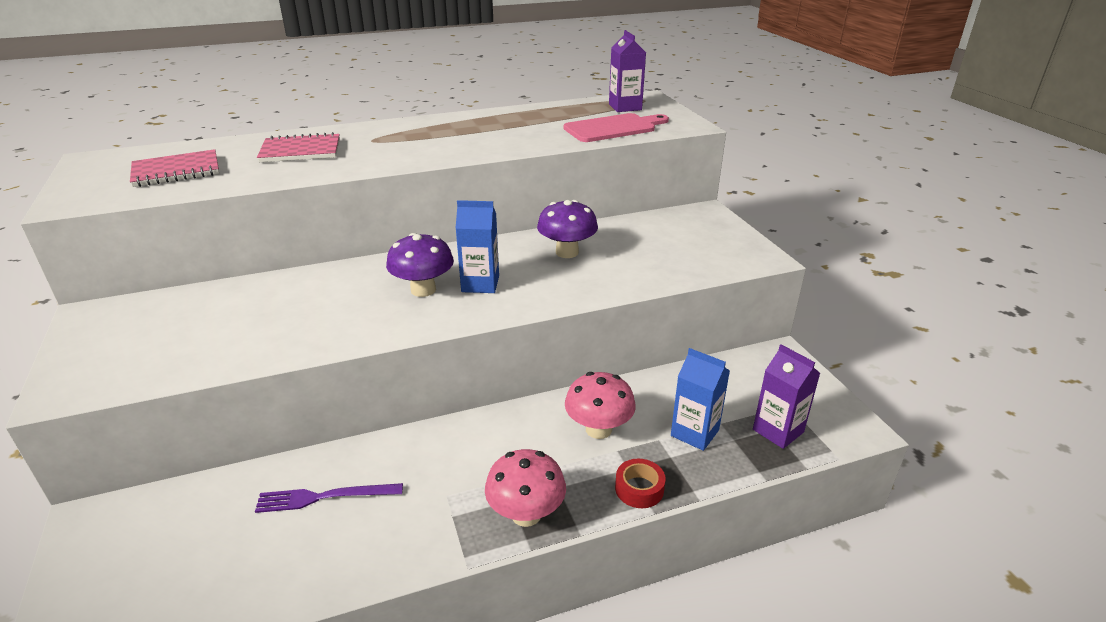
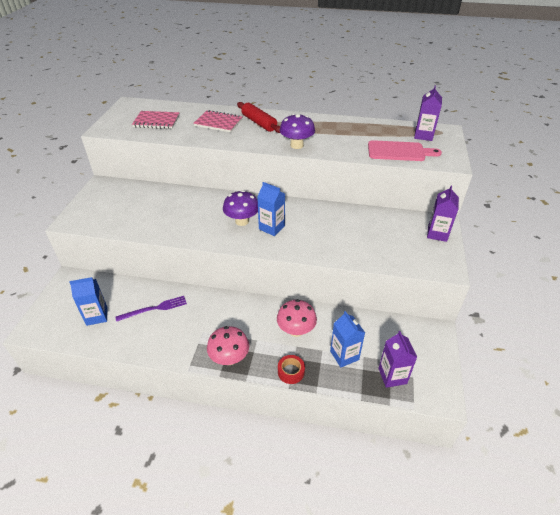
camera: 30 degrees right, 10 degrees up
purple fork [255,483,403,513] -> purple fork turned 135 degrees clockwise [115,296,187,322]
purple mushroom [537,200,598,258] -> purple mushroom moved to [280,114,315,149]
none -> blue carton [69,277,107,326]
none -> red rolling pin [237,102,280,133]
none -> purple carton [427,186,459,242]

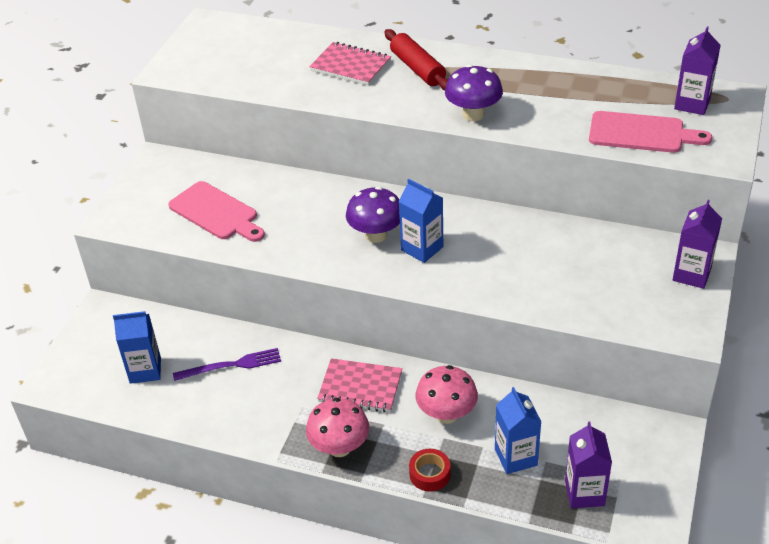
camera: 10 degrees right, 0 degrees up
pink notebook [132,111,180,129] -> pink notebook moved to [317,358,402,413]
none -> pink cutting board [168,181,265,242]

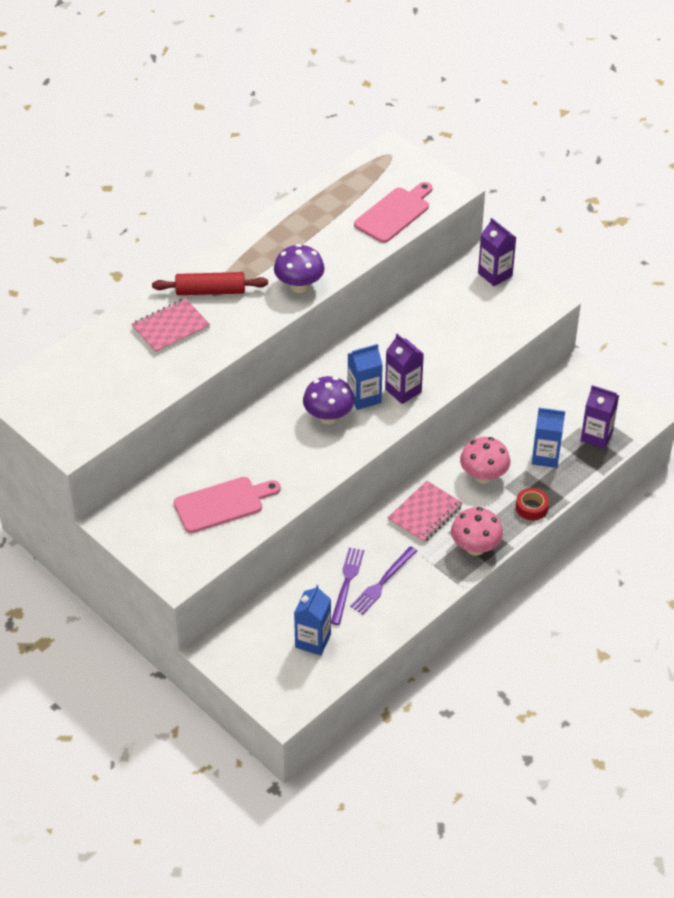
camera: 65 degrees left, 5 degrees up
purple carton [674,26,721,115] -> purple carton moved to [385,334,424,404]
none -> purple fork [350,546,417,614]

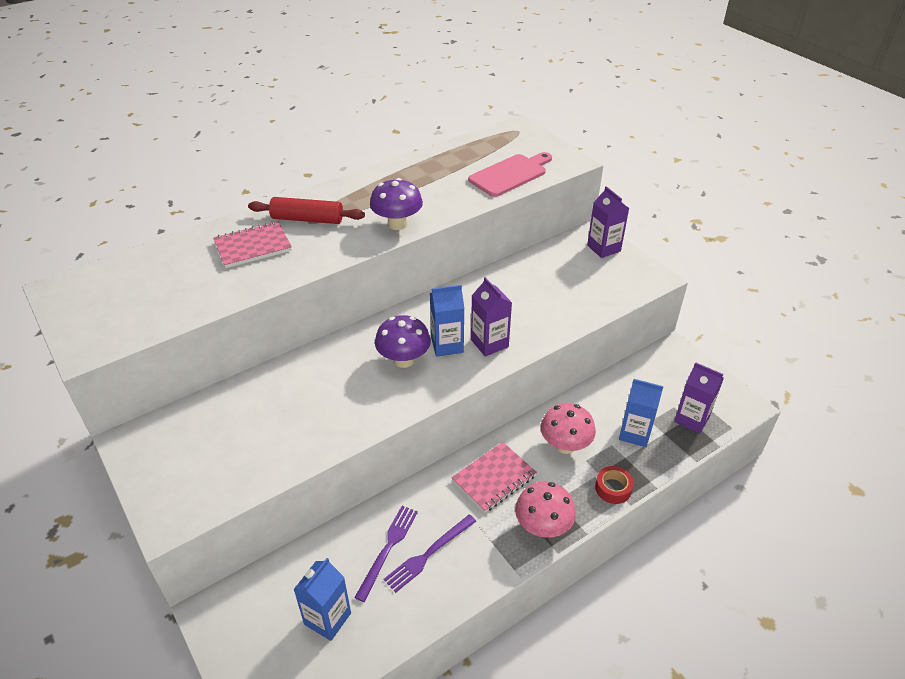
camera: 10 degrees right, 5 degrees down
pink cutting board [174,477,281,533] -> none

